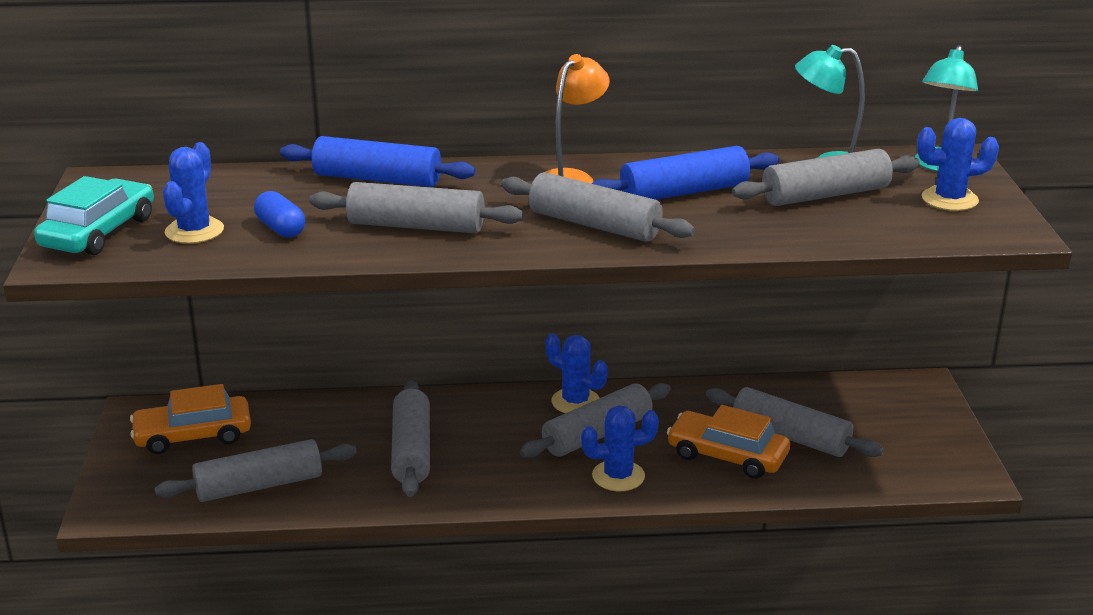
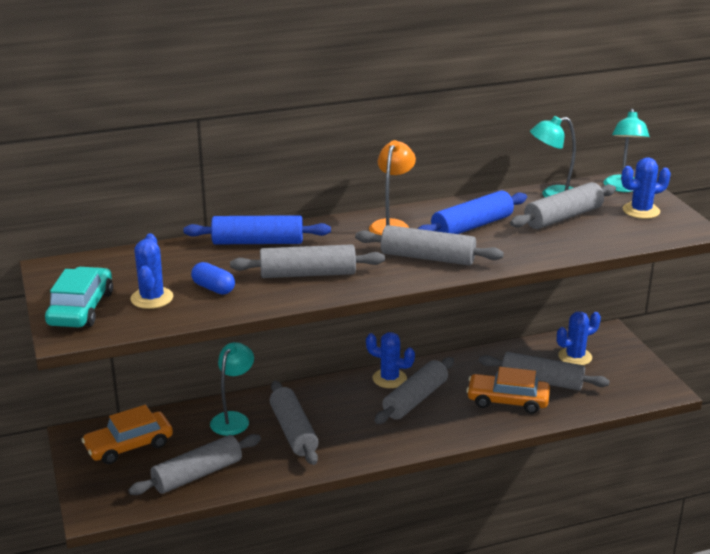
camera: 15 degrees left, 0 degrees up
blue cactus [581,406,659,491] -> blue cactus moved to [557,311,601,365]
none -> turquoise lamp [210,342,254,436]

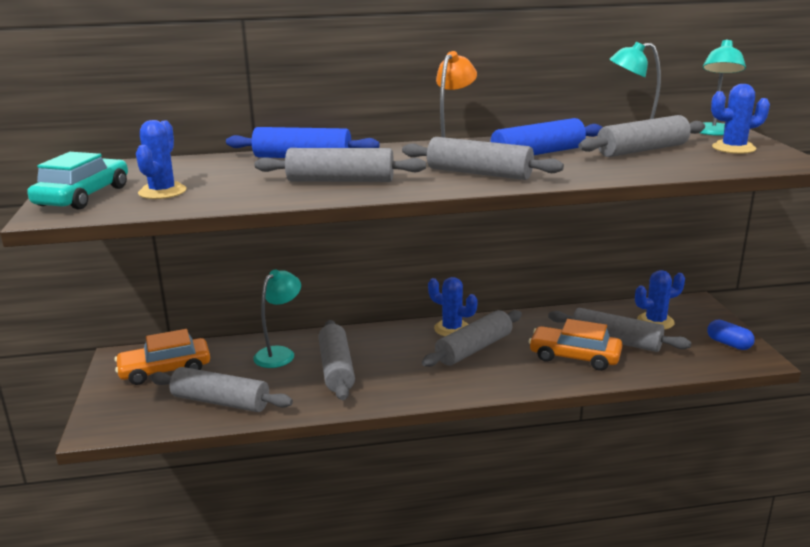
camera: 10 degrees right, 5 degrees down
grey rolling pin [128,434,261,495] -> grey rolling pin turned 45 degrees clockwise [150,367,293,412]
blue capsule [191,262,235,295] -> blue capsule moved to [707,319,755,350]

